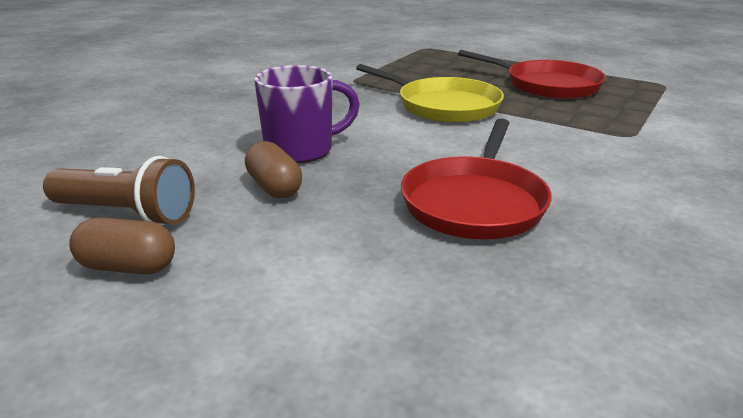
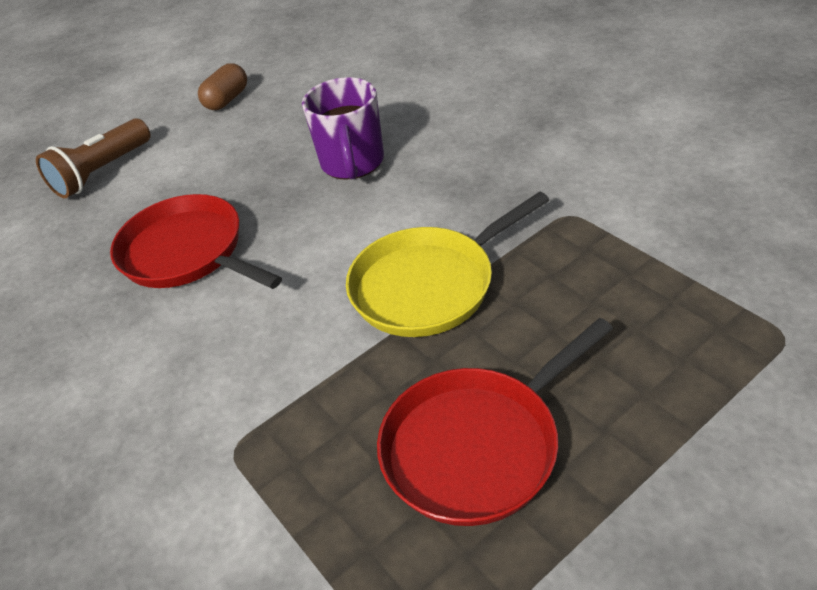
camera: 115 degrees right, 15 degrees up
brown flashlight [43,156,195,225] -> brown flashlight moved to [36,119,151,198]
brown capsule [245,141,302,198] -> none

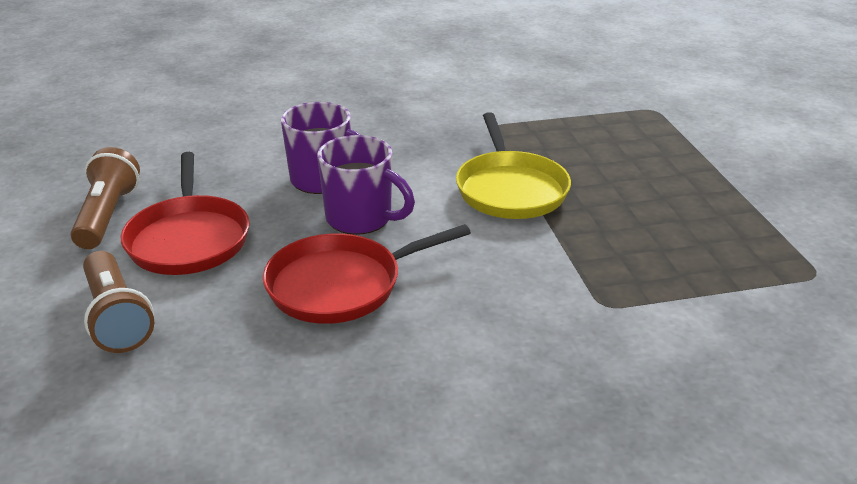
camera: 70 degrees left, 10 degrees down
brown capsule [198,63,247,110] -> brown flashlight [70,147,140,249]
red pan [377,318,613,526] -> red pan moved to [121,152,249,275]
none -> purple mug [317,135,415,235]

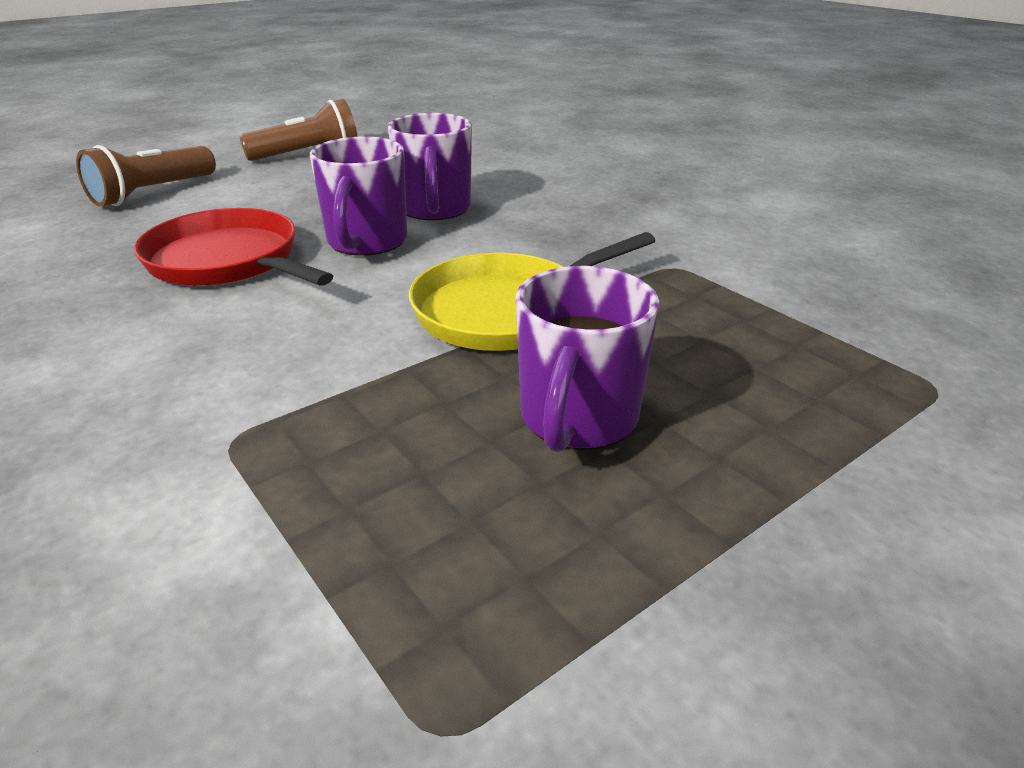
camera: 65 degrees right, 0 degrees up
red pan [121,152,249,275] -> none
none -> purple mug [516,266,659,452]

